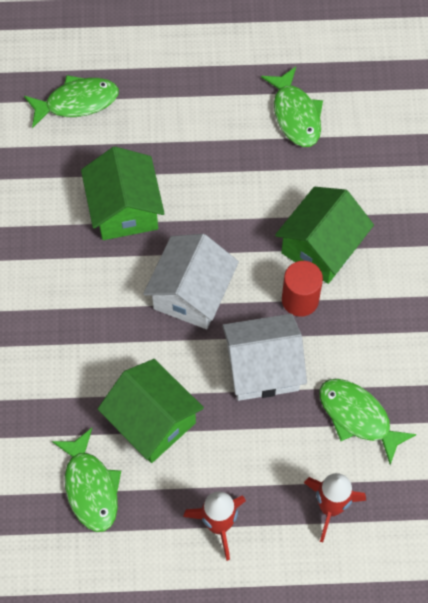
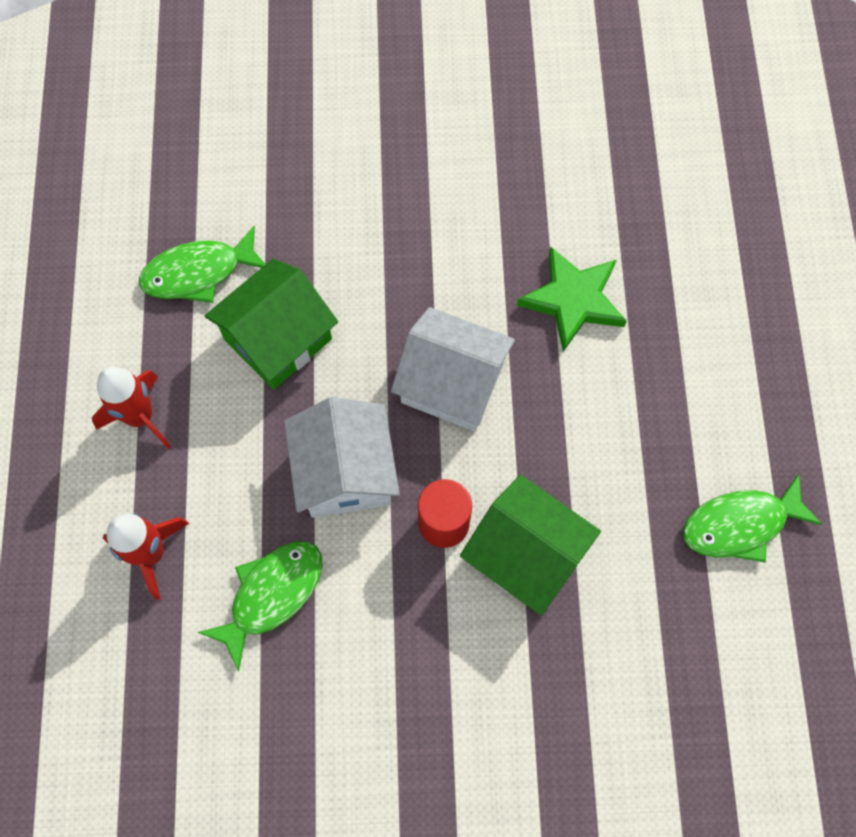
camera: 90 degrees right, 5 degrees up
green fish [24,75,119,128] -> none
green house [81,147,165,240] -> green star [517,246,627,352]

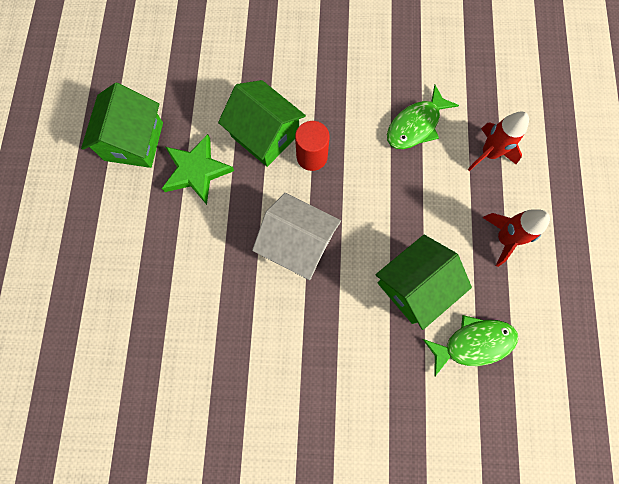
camera: 175 degrees left, 5 degrees up
white house [284,397,400,518] -> none
green star [517,246,627,352] -> green star moved to [162,134,234,205]
green fish [683,474,822,562] -> green house [81,83,163,168]

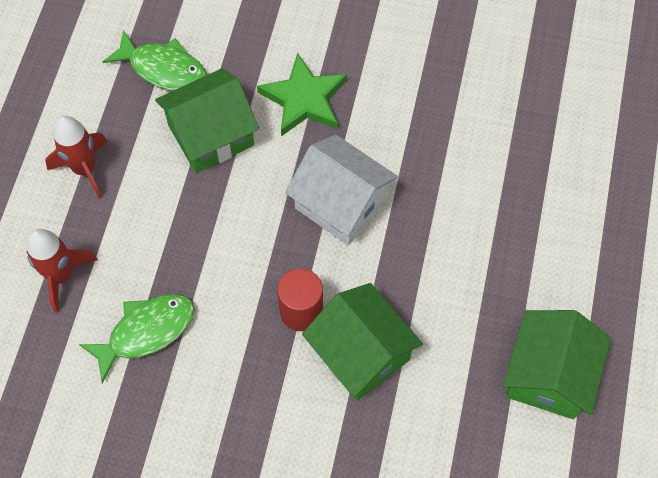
camera: 170 degrees left, 10 degrees down
green star [162,134,234,205] -> green star moved to [257,52,347,136]
green fish [423,315,518,377] -> green fish turned 150 degrees counterclockwise [103,30,207,91]

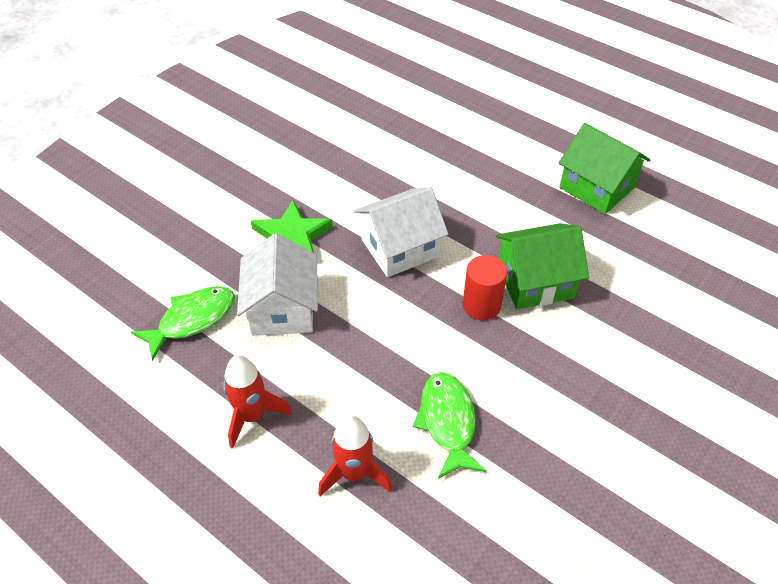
camera: 65 degrees left, 15 degrees down
green house [155,68,259,173] -> white house [237,234,318,336]

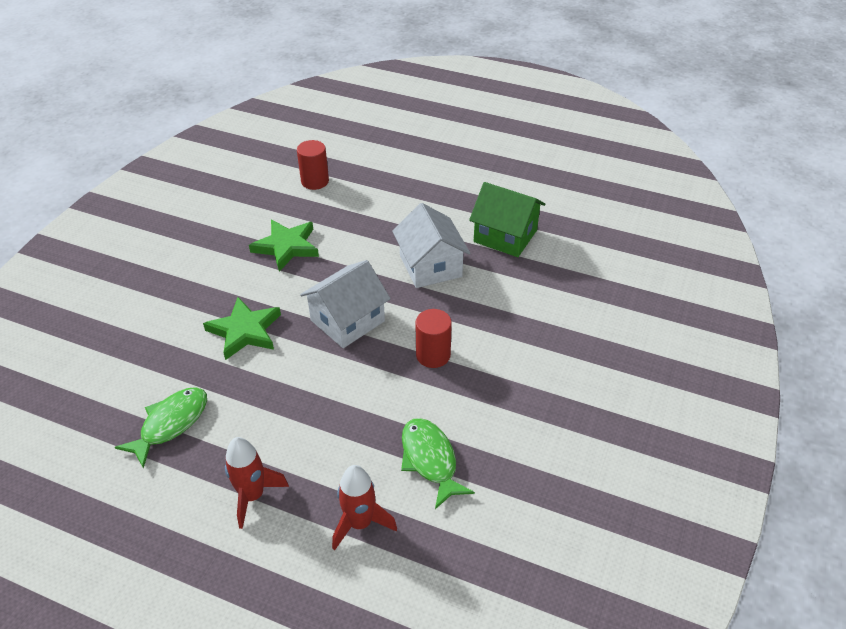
camera: 15 degrees left, 5 degrees down
white house [237,234,318,336] -> white house moved to [392,203,470,288]
green house [496,223,589,309] -> none
none -> green star [249,220,319,272]
none -> red cylinder [297,140,329,190]

